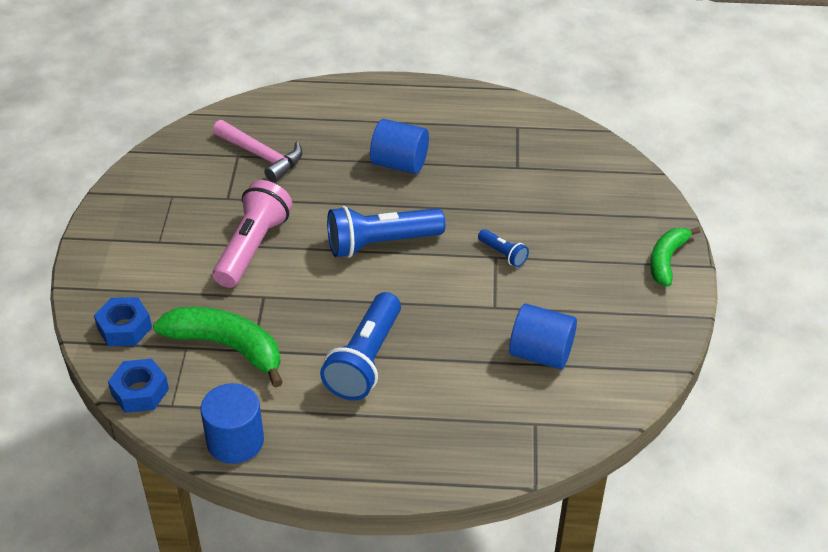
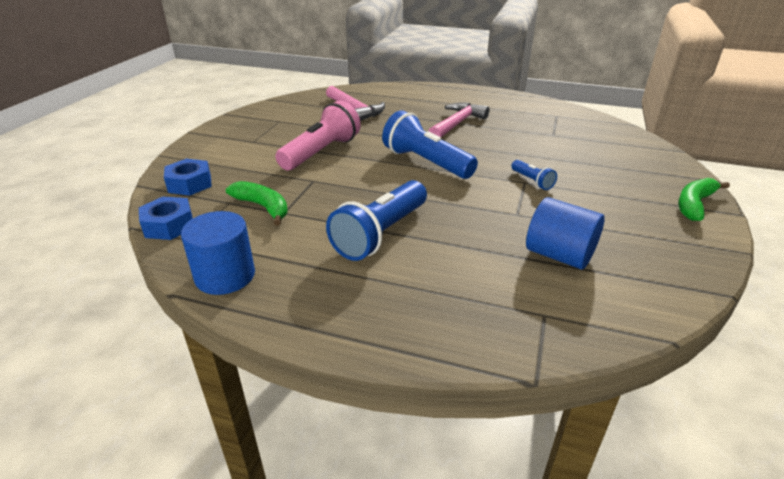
camera: 15 degrees right, 10 degrees down
green banana [153,307,283,388] -> green banana [226,181,288,226], size x0.64
blue flashlight [327,206,446,258] -> blue flashlight turned 45 degrees clockwise [382,110,478,179]
blue cylinder [370,119,429,174] -> pink hammer [429,102,490,137]

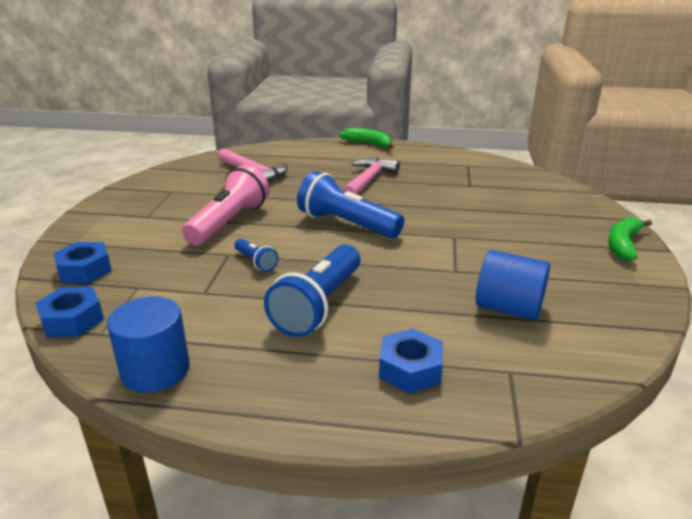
camera: 10 degrees left, 5 degrees down
green banana [226,181,288,226] -> green banana moved to [339,128,394,149]
blue flashlight [511,160,557,190] -> blue flashlight moved to [235,239,278,272]
none -> blue nut [379,329,443,394]

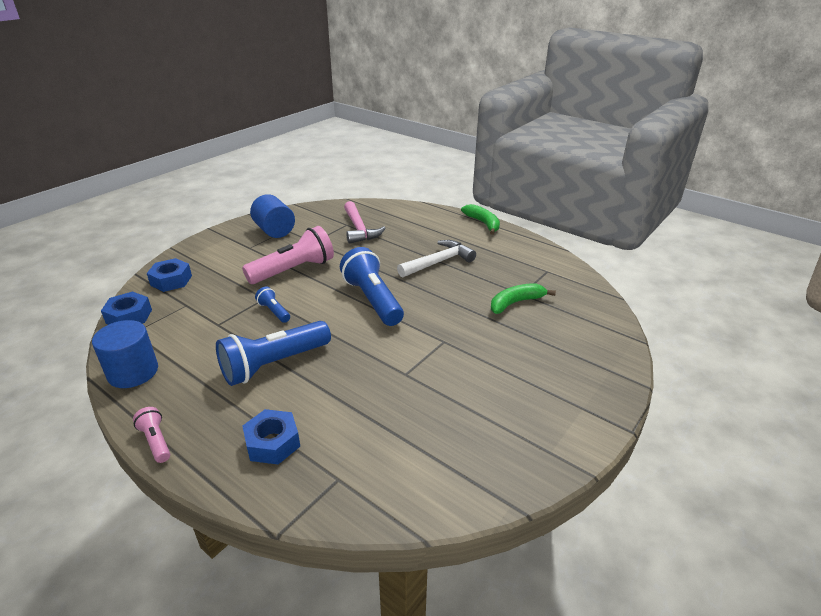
camera: 30 degrees right, 5 degrees up
blue flashlight [235,239,278,272] -> blue flashlight turned 150 degrees clockwise [255,287,290,323]
pink hammer [342,158,400,195] -> white hammer [397,240,476,278]
blue cylinder [476,250,550,321] -> blue cylinder moved to [250,194,295,238]
green banana [608,217,652,261] -> green banana moved to [491,283,556,314]
none -> pink flashlight [133,407,170,463]

